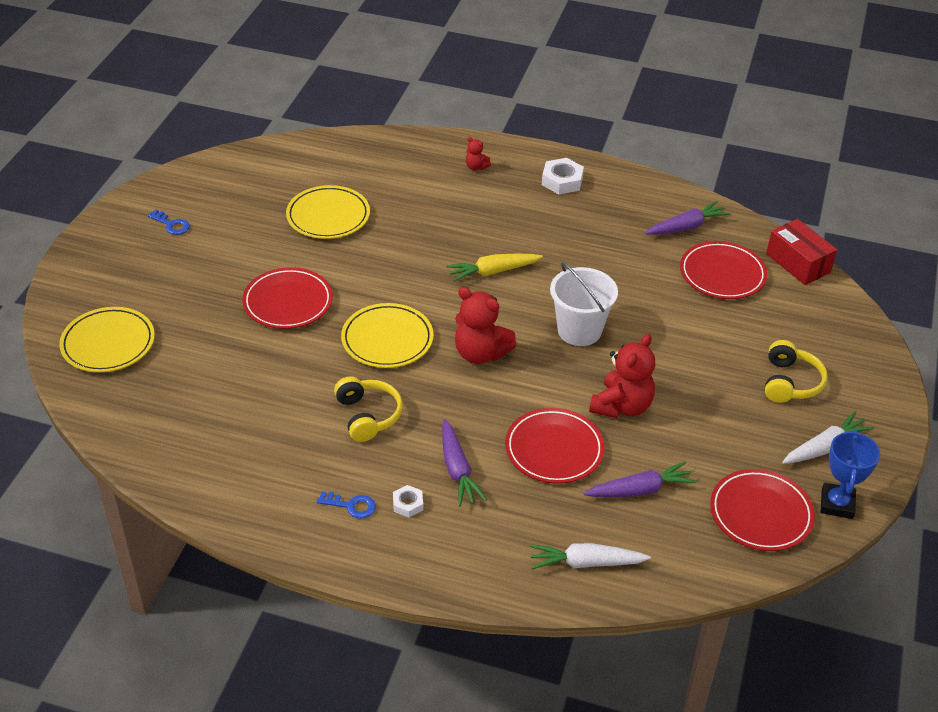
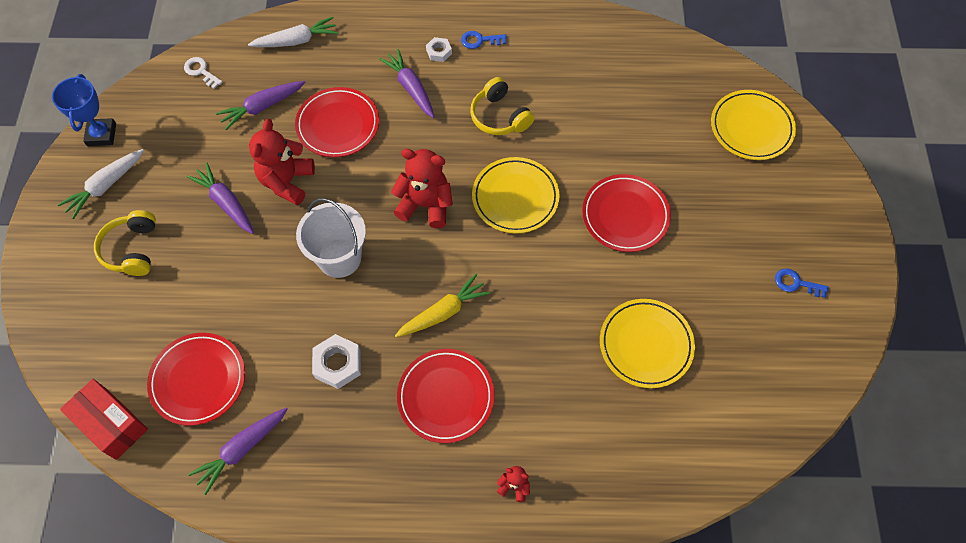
camera: 165 degrees right, 20 degrees up
white nut [542,158,584,194] -> white nut moved to [312,334,361,389]
red plate [710,469,815,551] -> red plate moved to [397,349,494,443]
none -> white key [184,57,222,89]
none -> purple carrot [187,162,254,234]

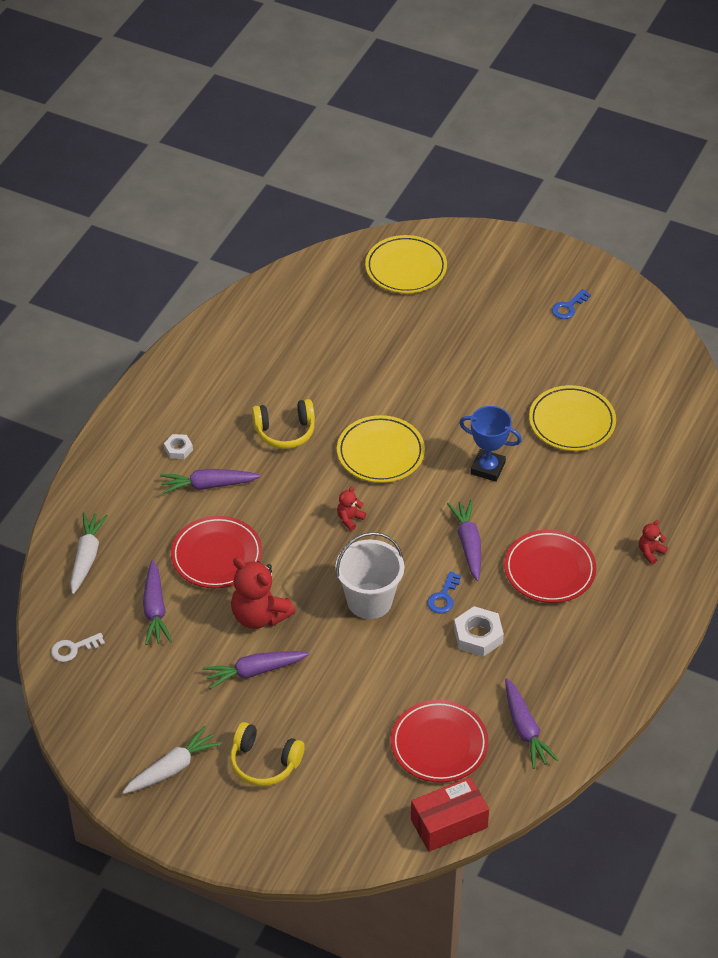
camera: 65 degrees left, 15 degrees down
blue trophy [52,74,116,146] -> blue trophy moved to [459,406,522,482]
white carrot [58,149,144,219] -> white carrot turned 105 degrees counterclockwise [123,726,221,794]
red teddy bear [391,149,453,228] -> red teddy bear [337,486,366,531], size x0.48
yellow carrot [395,274,491,337] -> purple carrot [447,500,481,581]
blue key [461,31,507,49] -> blue key moved to [427,571,461,614]
red plate [582,174,671,252] -> none

